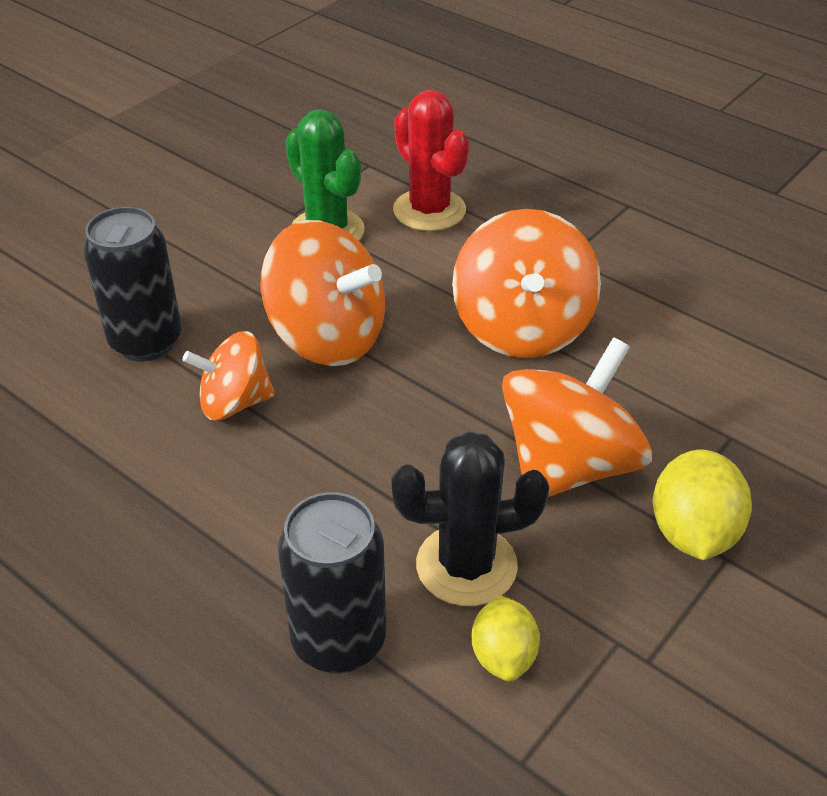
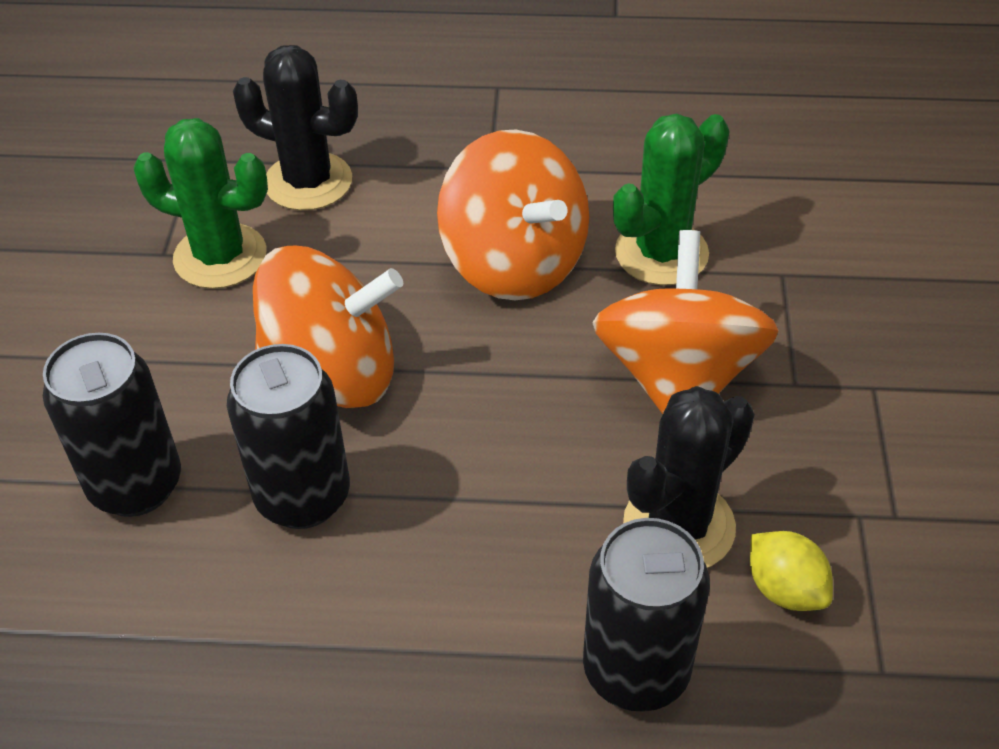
camera: 35 degrees left, 5 degrees up
orange spinning top [182,331,275,420] -> black can [227,344,350,529]
red cactus [393,90,469,231] -> black cactus [233,45,358,211]
yellow lemon [653,450,752,560] -> none
none -> green cactus [613,113,730,285]

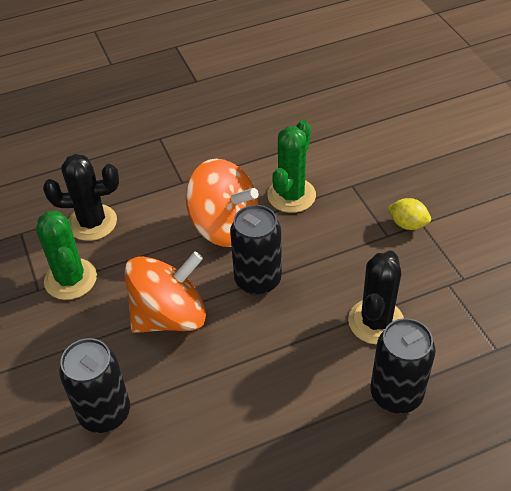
camera: 25 degrees left, 0 degrees up
green cactus [133,118,268,289] -> green cactus turned 75 degrees clockwise [36,211,97,300]
black can [227,344,350,529] -> black can moved to [230,205,282,296]
orange spinning top [593,230,779,414] -> none
yellow lemon [750,531,833,611] -> yellow lemon moved to [387,198,431,230]

